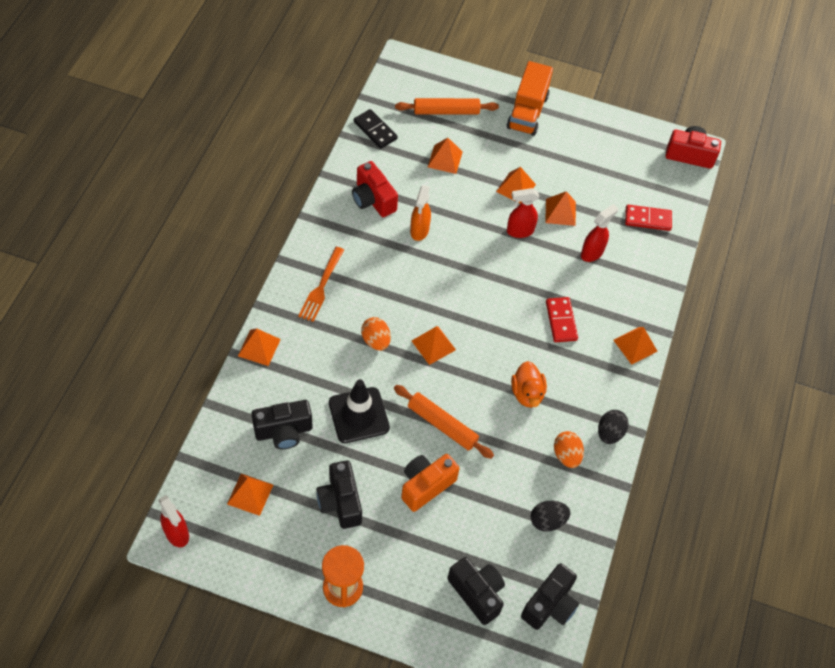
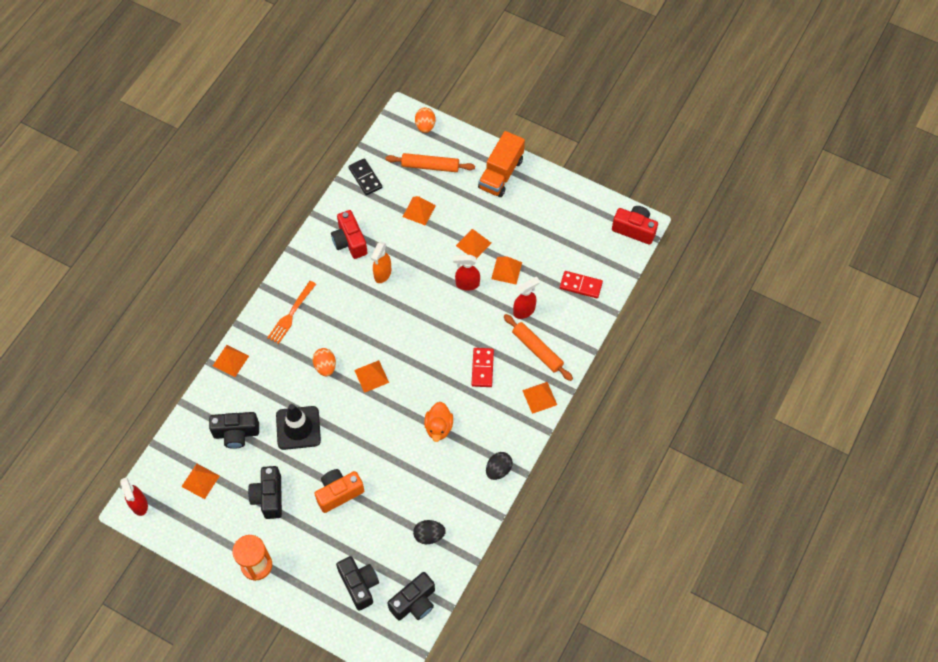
camera: 15 degrees right, 5 degrees up
orange rolling pin [394,385,494,459] -> orange rolling pin moved to [504,314,573,381]
orange egg [554,431,584,468] -> orange egg moved to [415,108,436,133]

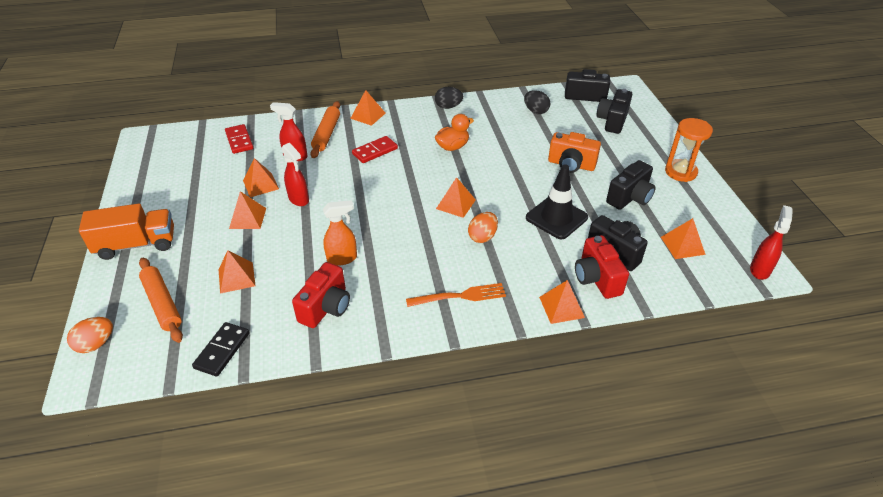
camera: 130 degrees left, 20 degrees down
red camera [612,206,658,245] -> red camera moved to [575,235,629,299]

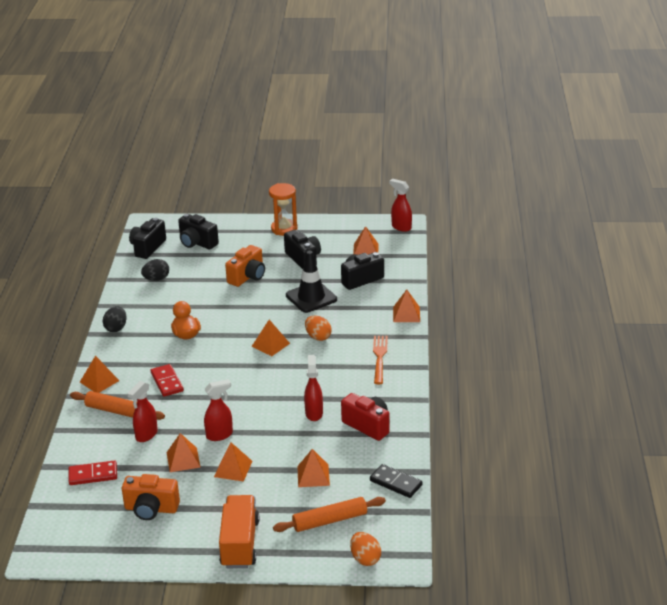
camera: 75 degrees left, 10 degrees down
orange spray bottle [323,200,357,266] -> red spray bottle [304,355,323,421]
red camera [575,235,629,299] -> none
none -> orange camera [122,474,180,520]

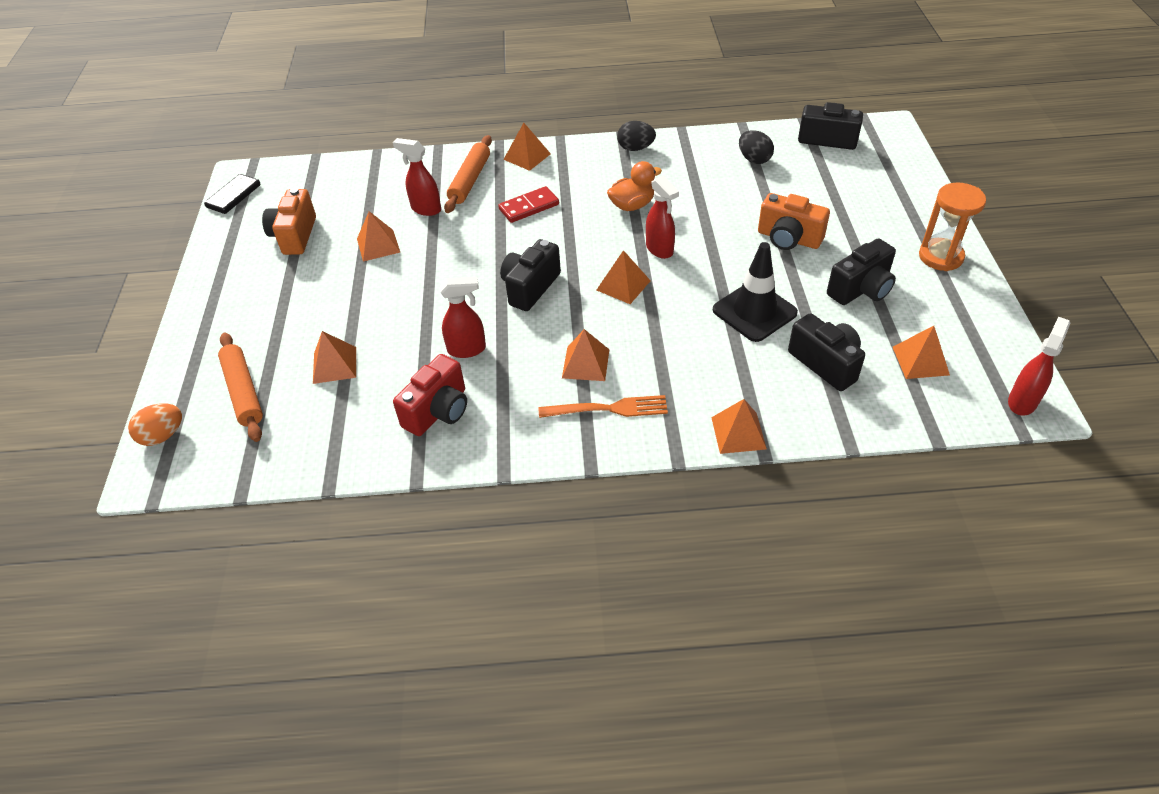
camera: 85 degrees right, 15 degrees up
red domino [69,461,117,485] -> none
black camera [178,214,219,249] -> black camera moved to [500,239,561,311]
red spray bottle [204,379,233,441] -> red spray bottle moved to [646,176,679,259]
orange pyramid [214,443,252,482] -> orange pyramid moved to [562,329,610,381]
orange truck [219,495,259,568] -> none
orange egg [305,316,332,341] -> none
black domino [370,464,422,498] -> black domino moved to [204,174,261,214]

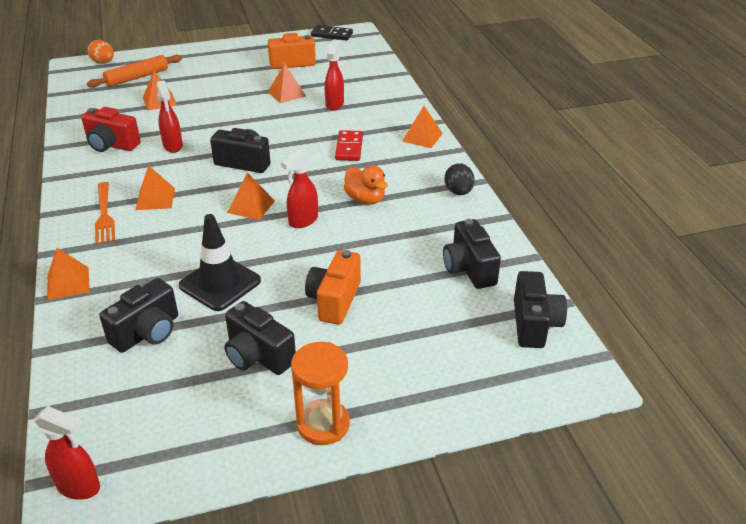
camera: 75 degrees right, 10 degrees down
orange rolling pin [444,135,492,213] -> none
red domino [498,186,559,223] -> red domino turned 45 degrees clockwise [335,130,363,161]
black egg [739,130,774,164] -> black camera [443,219,501,289]
orange pyramid [893,326,950,379] -> none

